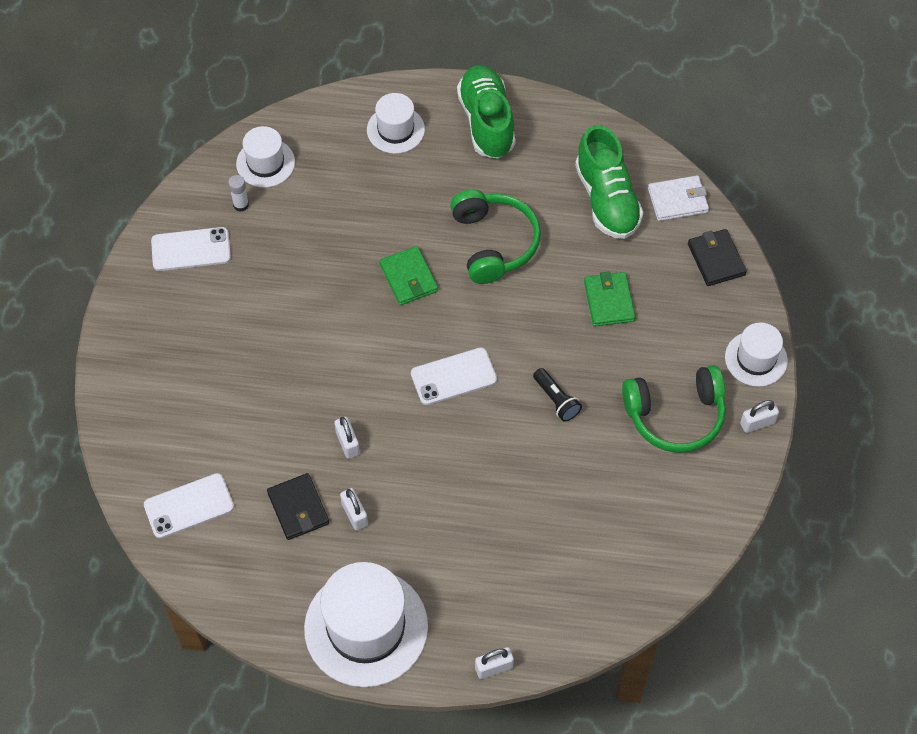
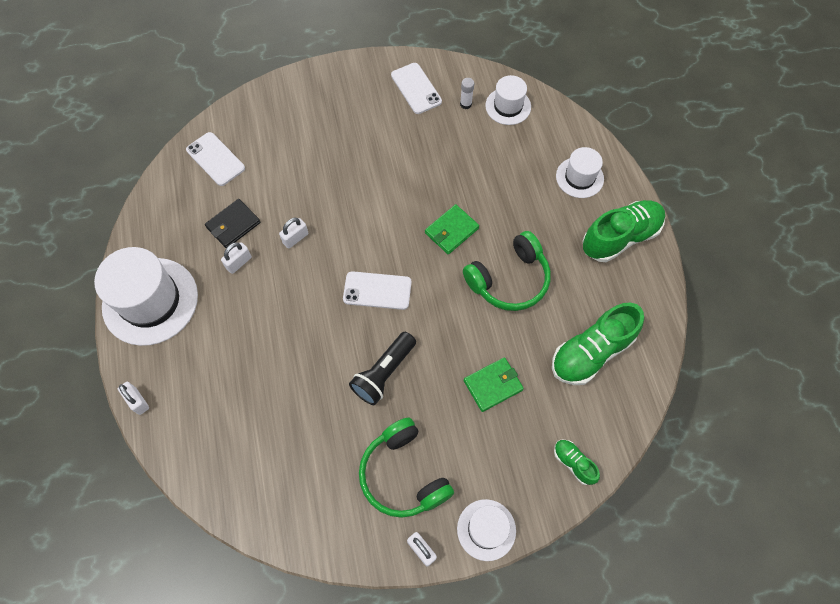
camera: 70 degrees right, 5 degrees up
white phone [411,348,497,405] -> white phone turned 45 degrees counterclockwise [343,271,411,310]
black flashlight [533,368,582,422] -> black flashlight [349,332,416,405], size x1.54
white wallet [648,175,709,221] -> none
black wallet [688,229,747,286] -> green shoe [554,440,600,485]

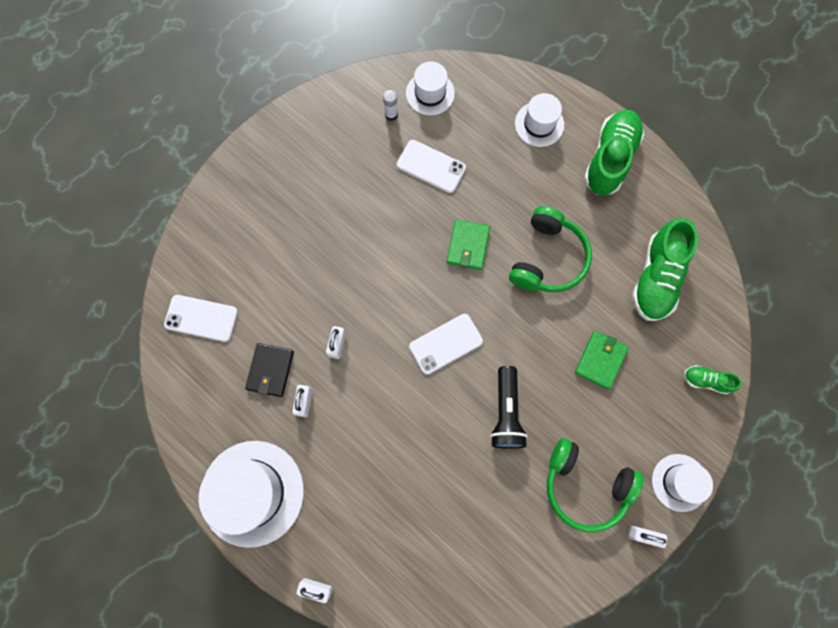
camera: 35 degrees left, 10 degrees up
white phone [391,63,442,114] -> white phone moved to [397,140,466,193]

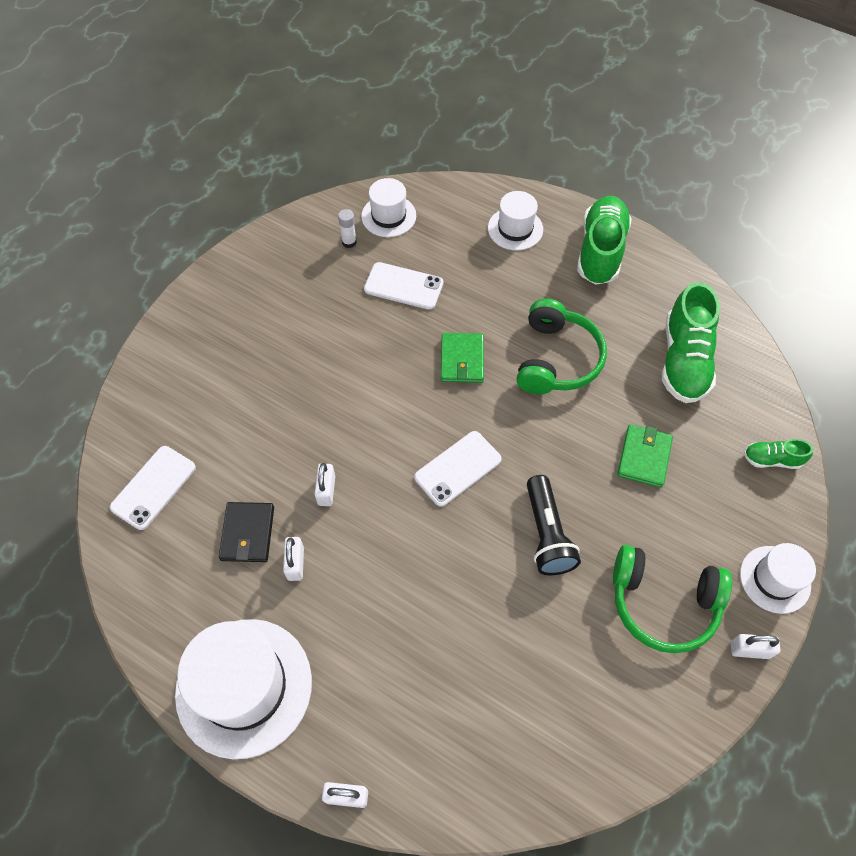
camera: 10 degrees left, 15 degrees down
white phone [164,295,238,342] -> white phone turned 60 degrees counterclockwise [110,446,196,530]

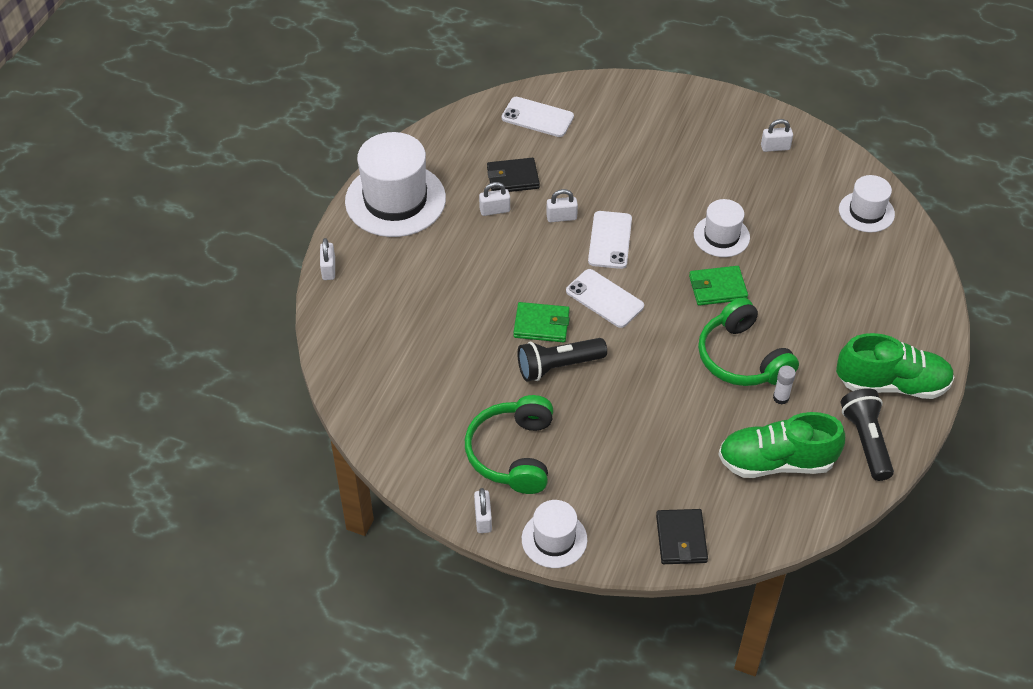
camera: 80 degrees right, 10 degrees down
white glue stick [338,209,357,248] -> white glue stick moved to [773,365,796,404]
white phone [364,262,443,310] -> white phone moved to [588,211,632,269]
white hat [488,191,543,250] -> white hat moved to [694,199,750,257]
green headphones [516,299,607,394] -> green headphones turned 60 degrees clockwise [698,298,799,386]
green wallet [617,424,673,488] -> green wallet moved to [513,302,570,343]
green shoe [744,439,813,469] -> black wallet [656,509,708,564]
none -> white padlock [761,119,793,152]
none -> black flashlight [841,388,894,481]

